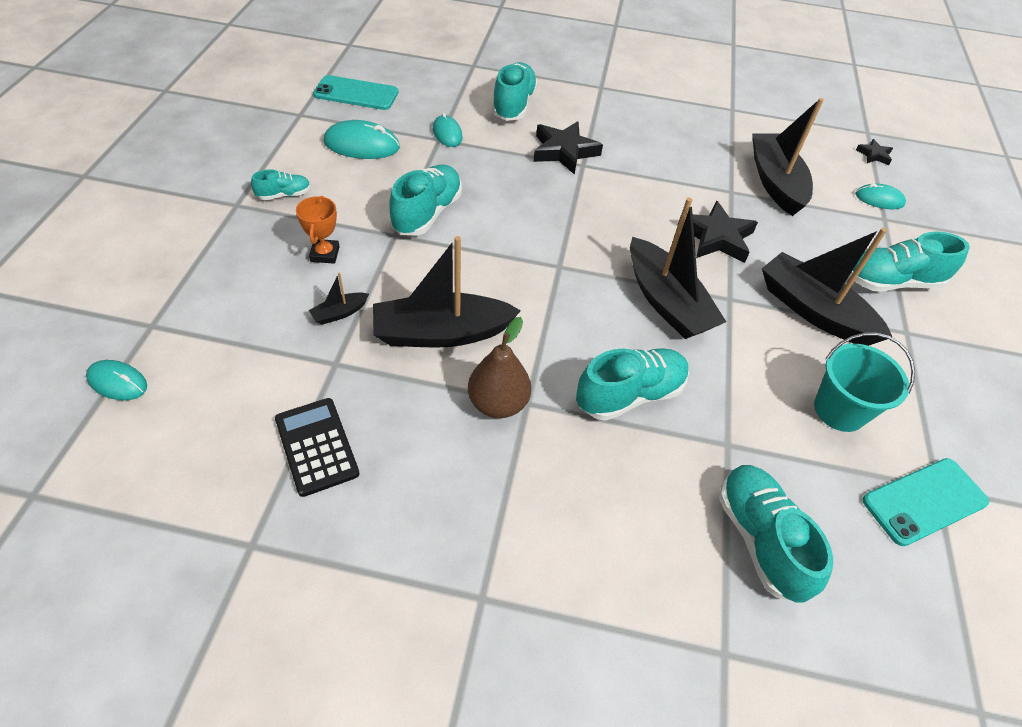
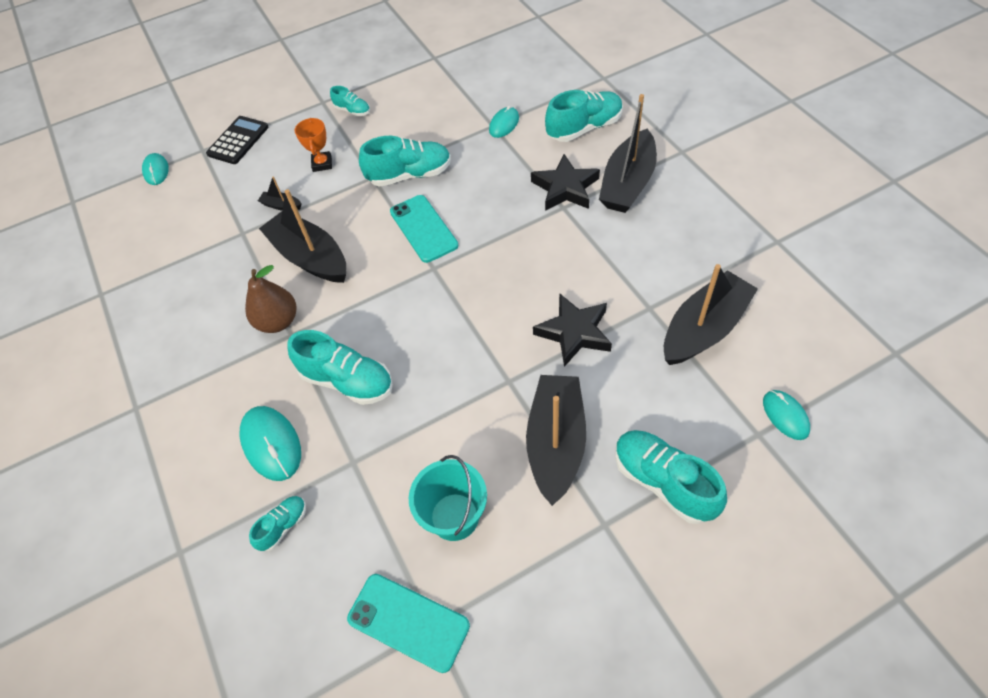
camera: 60 degrees right, 5 degrees up
black calculator [275,398,359,497] -> black calculator moved to [206,116,269,164]
orange trophy [296,196,340,264] -> orange trophy turned 60 degrees counterclockwise [294,118,332,172]
turquoise phone [313,75,398,110] -> turquoise phone moved to [390,195,458,263]
turquoise mouse [324,120,400,159] -> turquoise mouse moved to [239,406,301,481]
black boat [630,197,726,339] -> black boat moved to [599,94,657,213]
turquoise shoe [719,465,833,602] -> turquoise shoe [249,496,306,551], size x0.53
black star [856,139,893,165] -> none

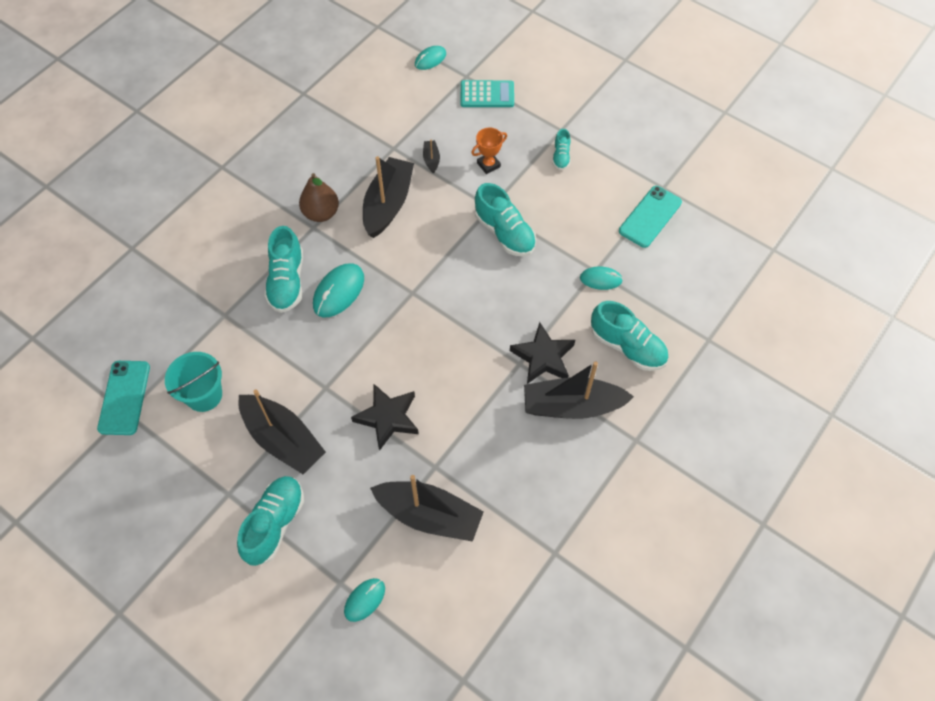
camera: 60 degrees right, 5 degrees up
black calculator [206,116,269,164] -> turquoise calculator [460,80,514,107]
turquoise mouse [239,406,301,481] -> turquoise mouse moved to [313,264,364,317]
turquoise shoe [249,496,306,551] -> none
turquoise phone [390,195,458,263] -> turquoise phone moved to [619,186,682,248]
black boat [526,375,586,506] -> black boat turned 60 degrees clockwise [238,389,326,474]

